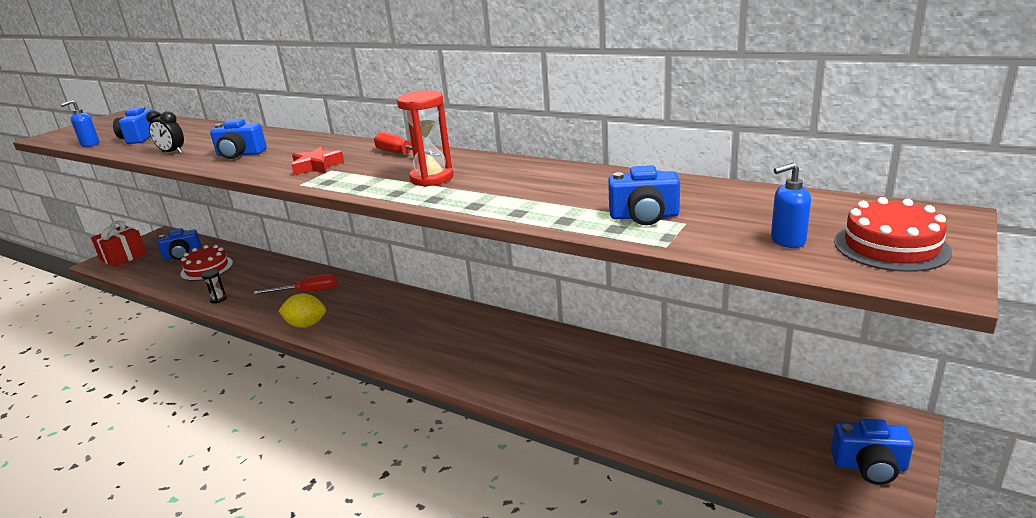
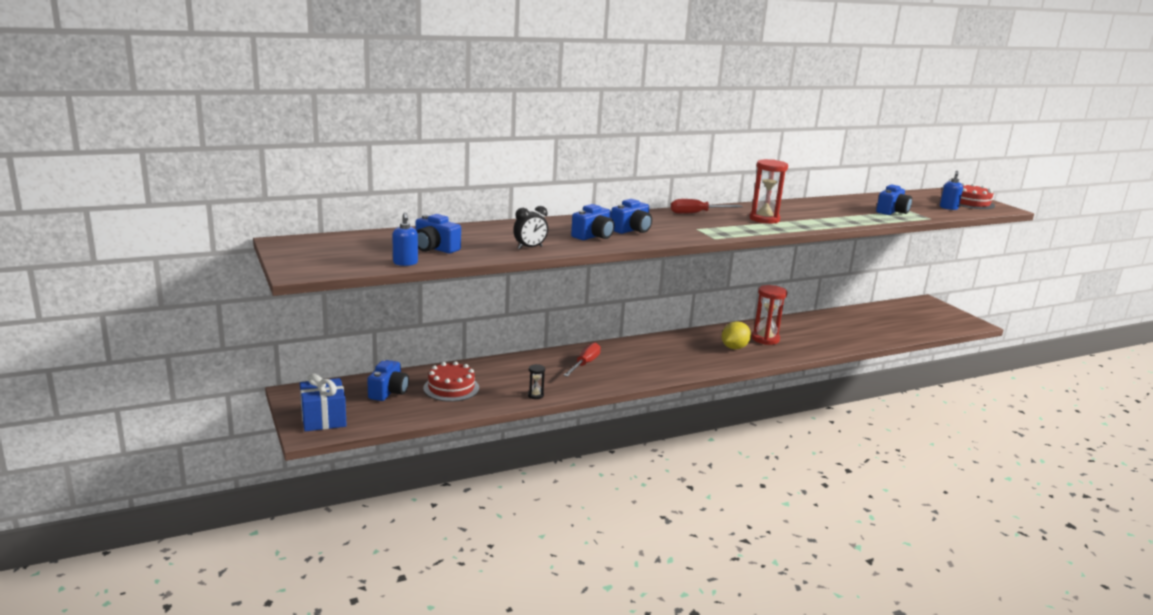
camera: 60 degrees left, 5 degrees down
red gift [91,220,147,267] -> blue gift [300,373,347,431]
yellow lemon [279,293,326,328] -> yellow lemon moved to [722,321,751,349]
red star [291,147,344,175] -> none
blue camera [831,419,913,485] -> blue camera moved to [611,199,652,234]
none -> red hourglass [752,285,788,345]

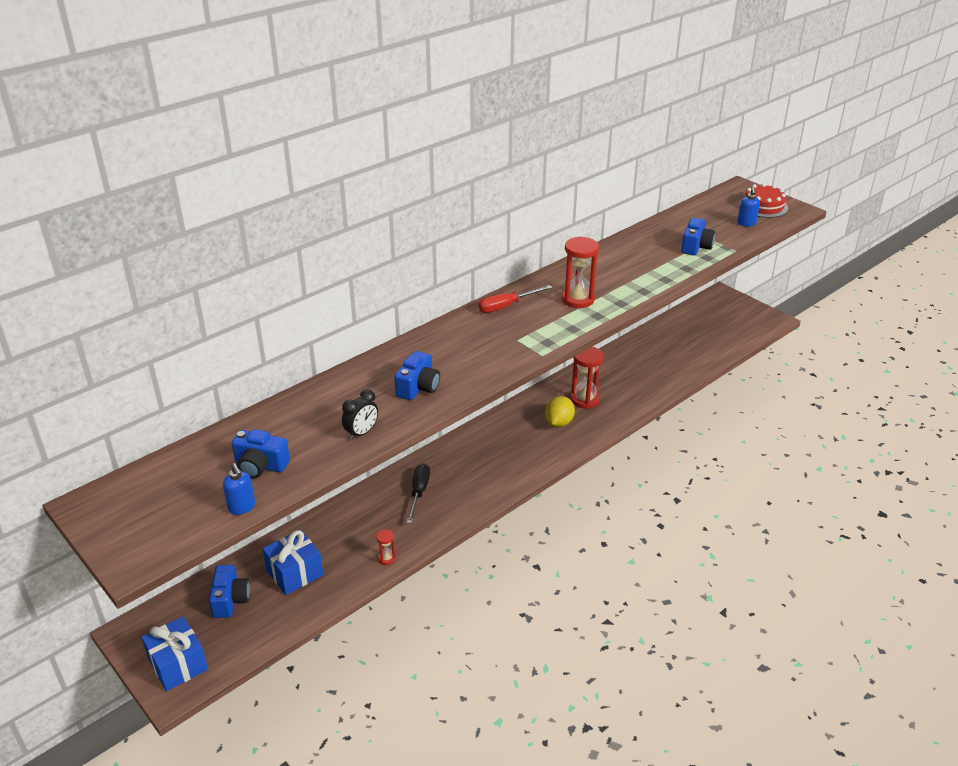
camera: 15 degrees left, 15 degrees up
red cake [423,361,479,402] -> blue gift [263,530,323,595]
black hourglass [528,364,545,399] -> red hourglass [376,529,395,565]
red screwdriver [563,343,601,377] -> black screwdriver [407,464,430,524]
blue camera [611,199,652,234] -> none

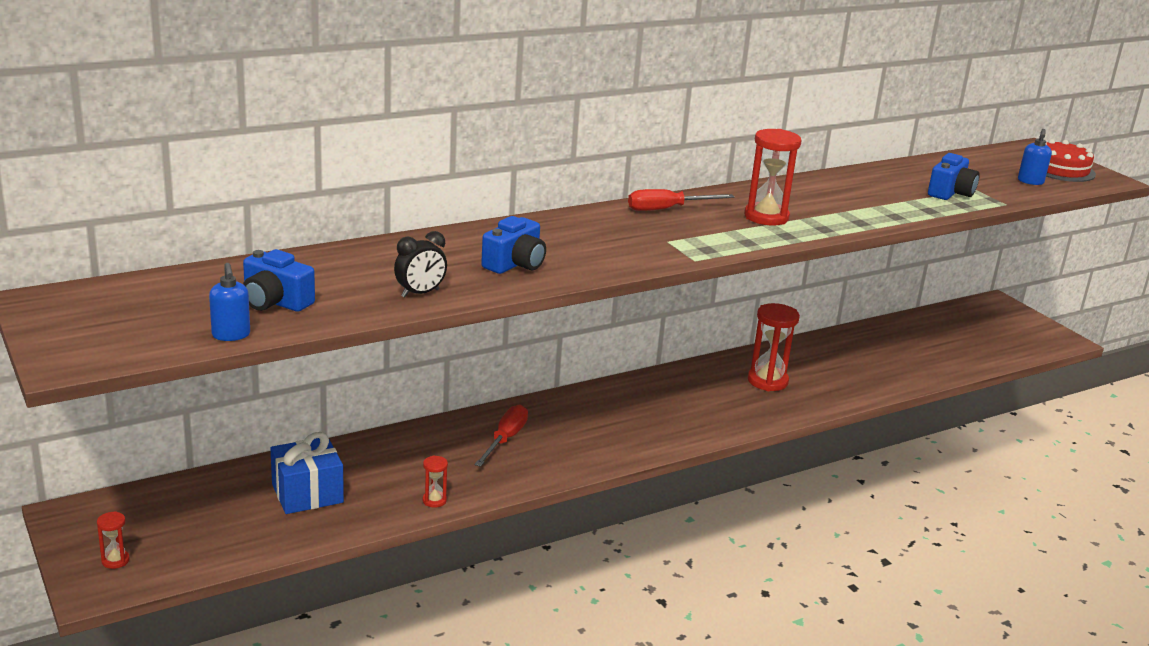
camera: 10 degrees right, 10 degrees down
blue gift [141,617,208,691] -> red hourglass [97,511,130,569]
blue camera [209,565,250,618] -> none
black screwdriver [407,464,430,524] -> red screwdriver [474,404,528,467]
yellow lemon [545,396,575,427] -> none

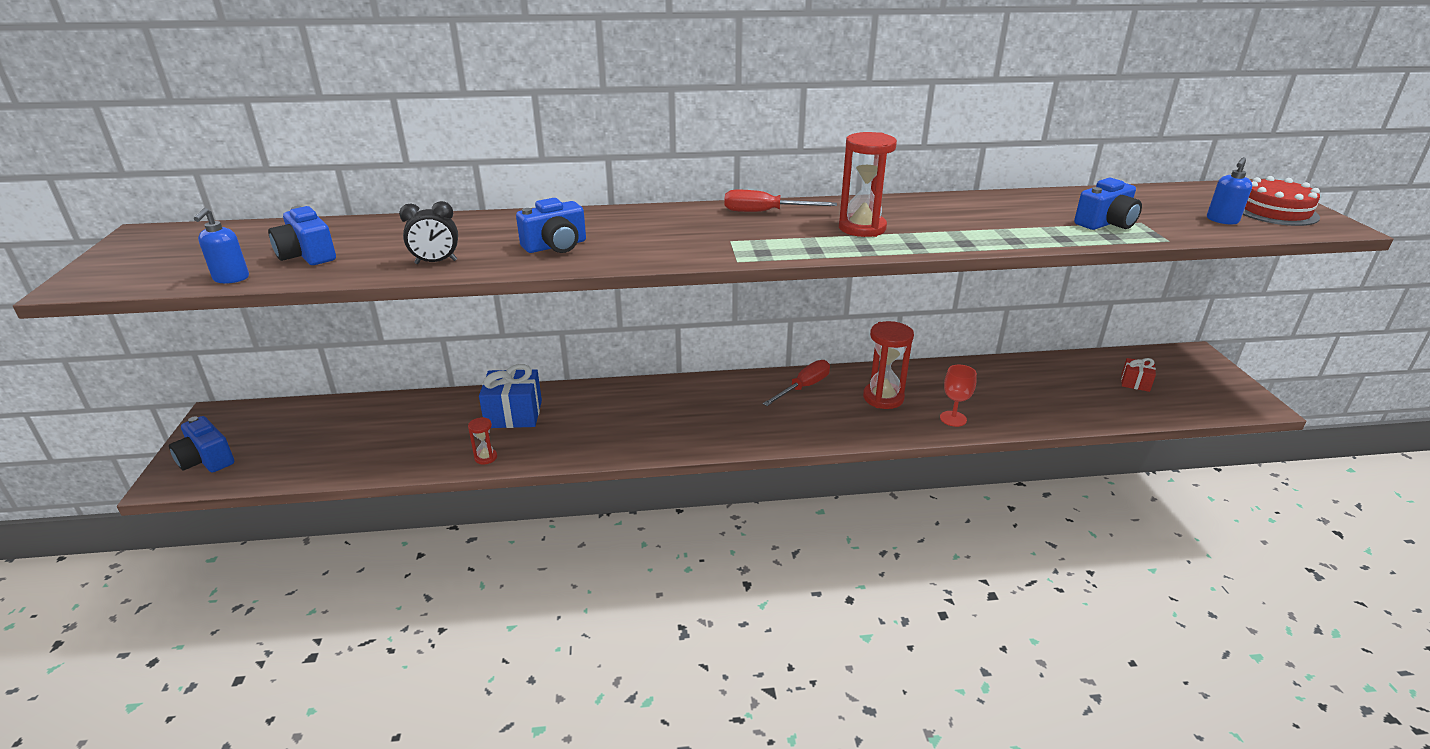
camera: 25 degrees right, 5 degrees up
red hourglass [97,511,130,569] -> blue camera [169,416,234,473]
blue gift [270,432,344,514] -> blue gift moved to [479,364,542,428]
red screwdriver [474,404,528,467] -> red screwdriver moved to [762,360,830,406]
none -> red goblet [940,365,977,427]
none -> red gift [1121,358,1156,392]

